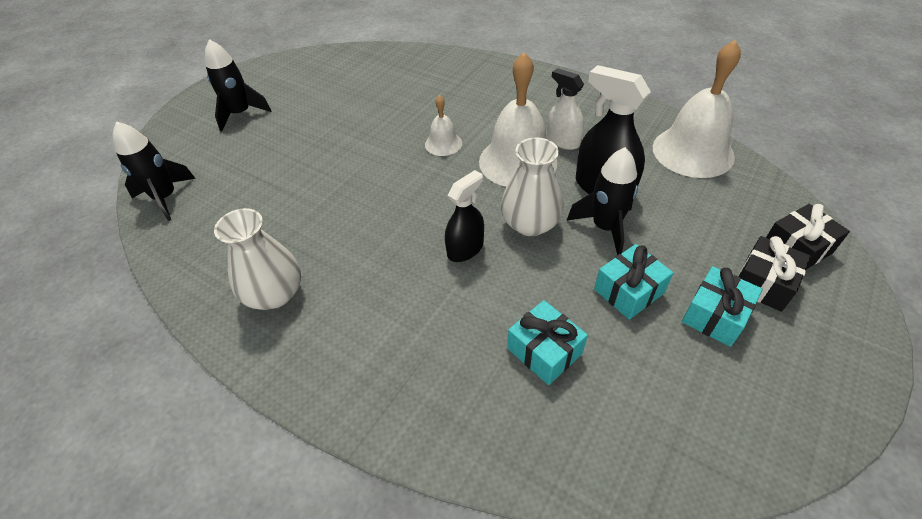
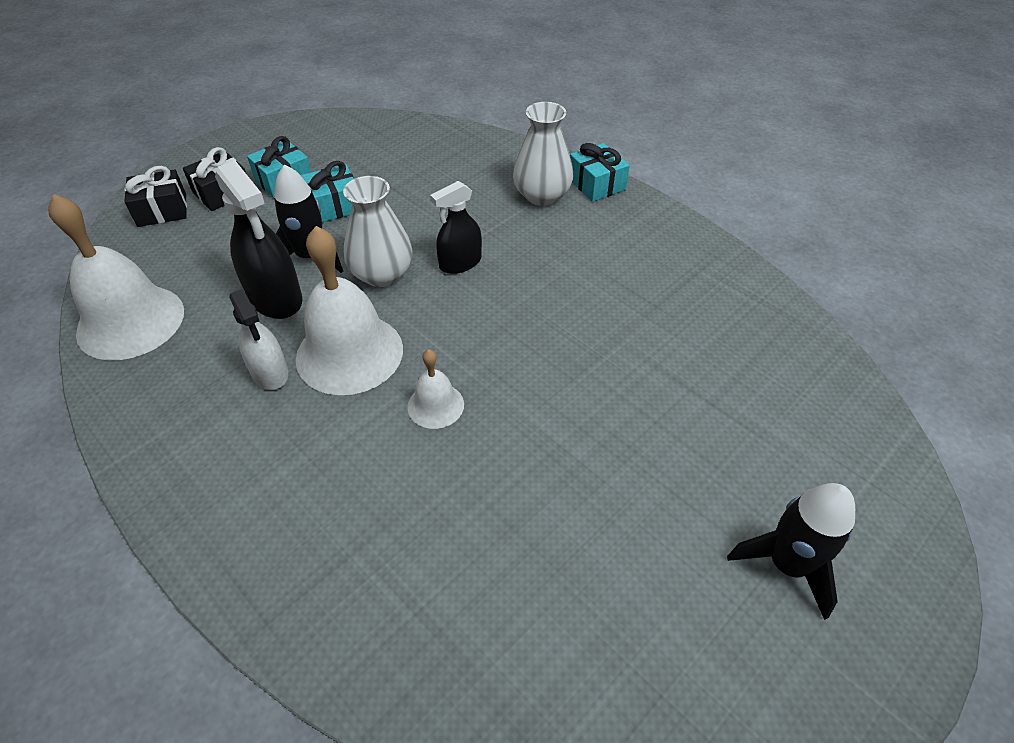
camera: 170 degrees left, 0 degrees up
black rocket [113,121,196,221] -> none
white vase [214,208,301,310] -> white vase moved to [513,102,573,206]
turquoise gift [507,300,588,385] -> turquoise gift moved to [570,143,630,202]

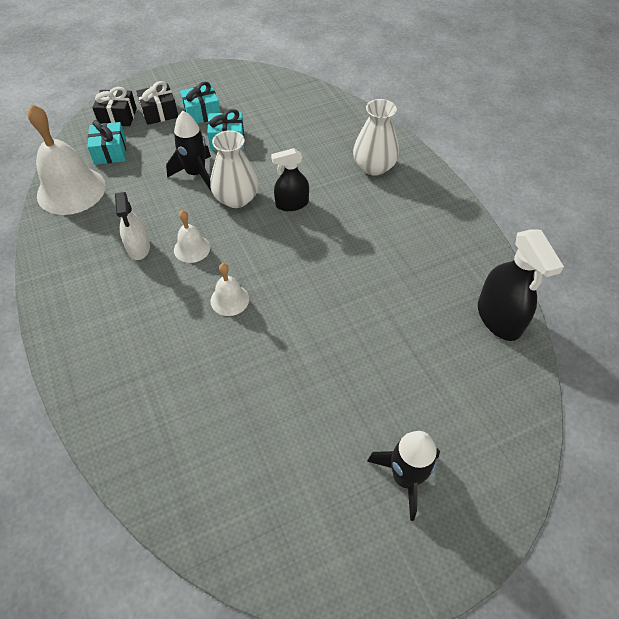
camera: 20 degrees right, 5 degrees up
black spray bottle [215,160,303,319] -> black spray bottle moved to [478,229,564,341]
white bell [296,226,403,395] -> white bell [174,210,210,263], size x0.50
turquoise gift [570,143,630,202] -> turquoise gift moved to [87,120,126,165]

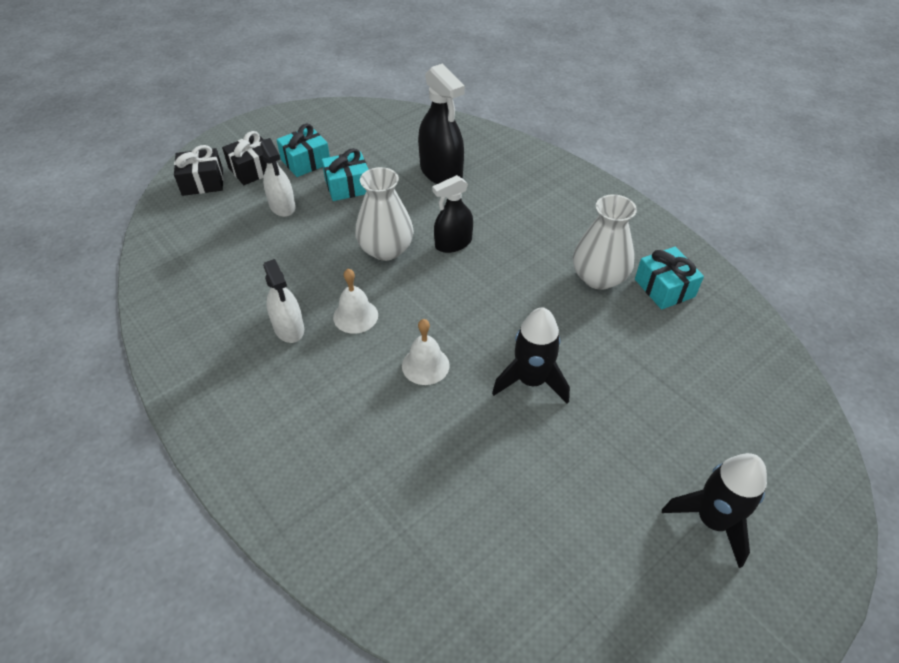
camera: 15 degrees left, 5 degrees down
white bell [28,104,106,215] -> none
turquoise gift [87,120,126,165] -> turquoise gift moved to [635,247,704,310]
black rocket [166,111,211,191] -> black rocket moved to [492,307,570,404]
white vase [353,99,399,175] -> white vase moved to [573,195,637,290]
black spray bottle [478,229,564,341] -> black spray bottle moved to [418,63,465,184]
none -> white spray bottle [260,138,296,217]

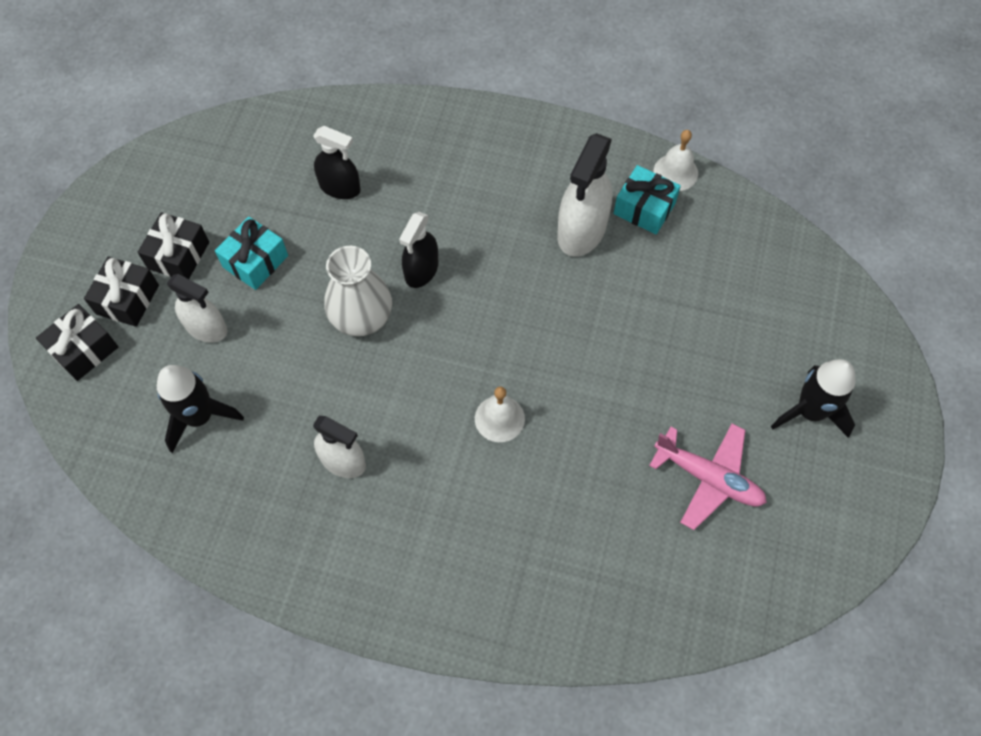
camera: 35 degrees left, 15 degrees up
turquoise gift [276,123,330,177] -> black gift [138,212,209,279]
white bell [333,269,378,334] -> white bell moved to [654,130,698,191]
black spray bottle [418,63,465,184] -> black spray bottle [313,126,361,199], size x0.65
black rocket [492,307,570,404] -> black rocket moved to [157,365,244,453]
white vase [573,195,637,290] -> white spray bottle [557,133,612,257]
none -> pink plane [649,423,767,530]

